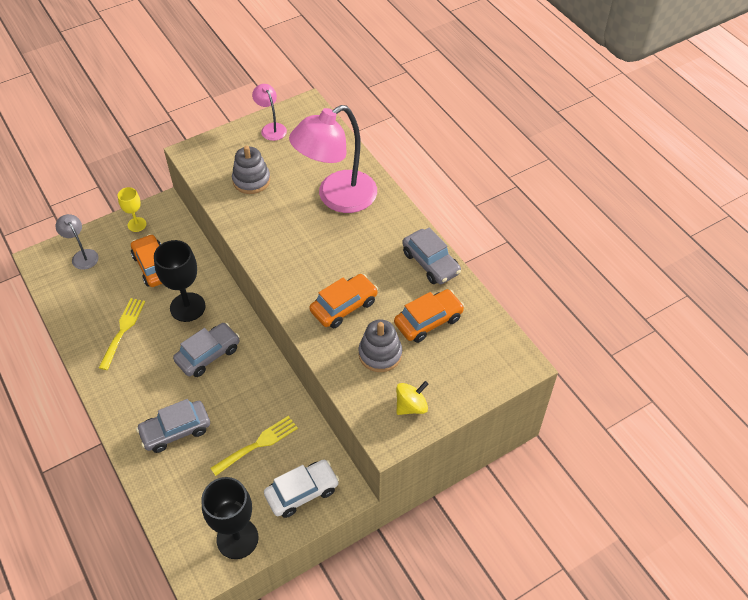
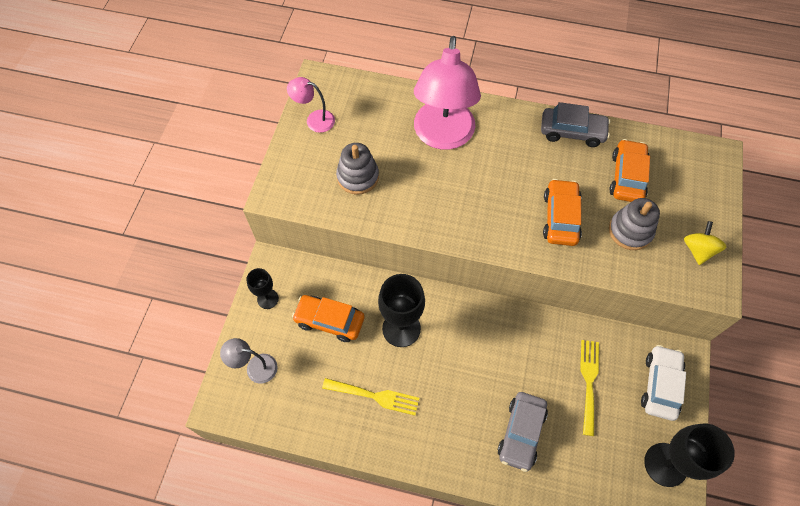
camera: 45 degrees left, 10 degrees up
yellow fork [99,298,145,370] -> yellow fork turned 135 degrees clockwise [322,378,419,415]
yellow goblet [118,187,147,232] -> black goblet [246,268,279,309]
grey car [173,323,240,377] -> none

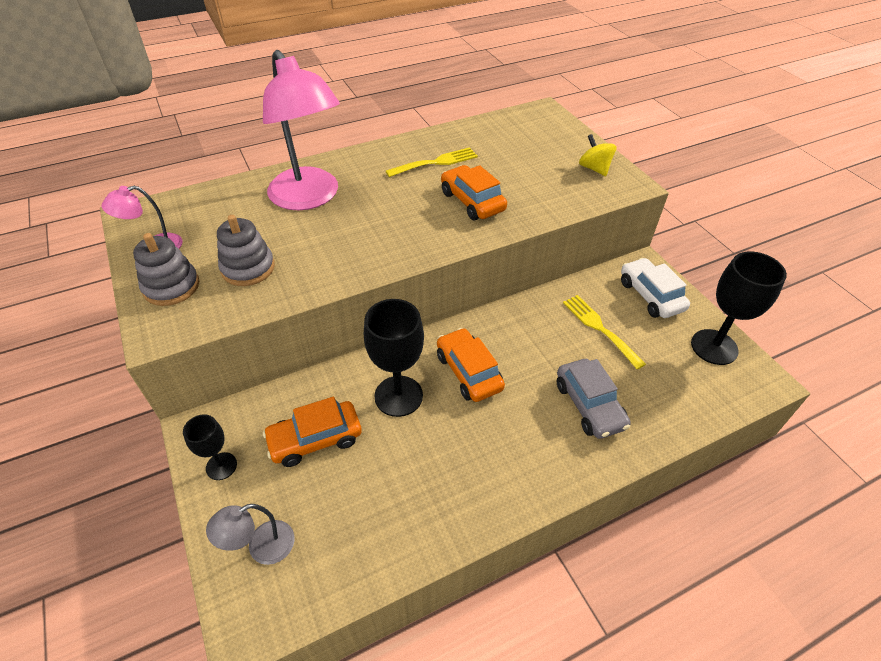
camera: 40 degrees left, 15 degrees down
yellow fork [322,378,419,415] -> yellow fork moved to [386,147,478,177]
grey car [541,102,610,147] -> none
orange car [609,139,650,202] -> orange car moved to [437,328,505,402]
grey stacking toy [609,198,660,250] -> grey stacking toy moved to [133,233,199,306]

